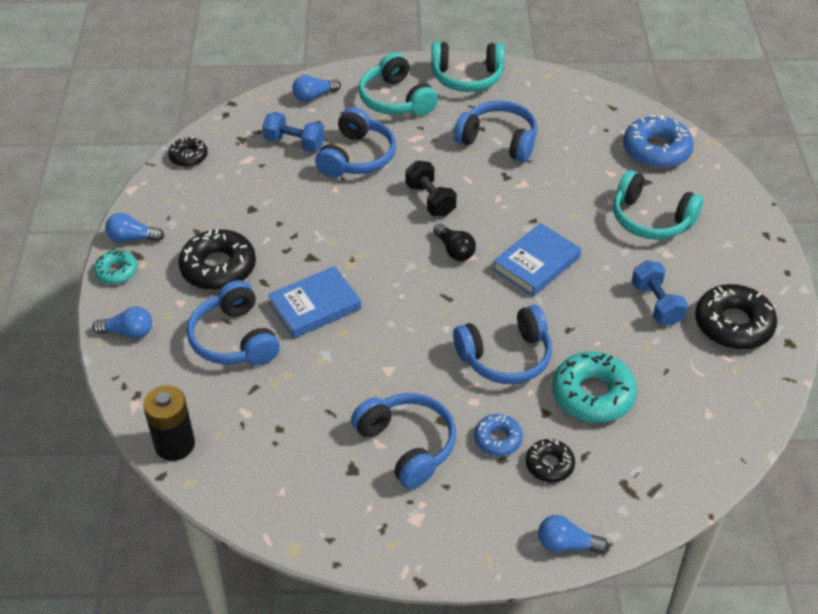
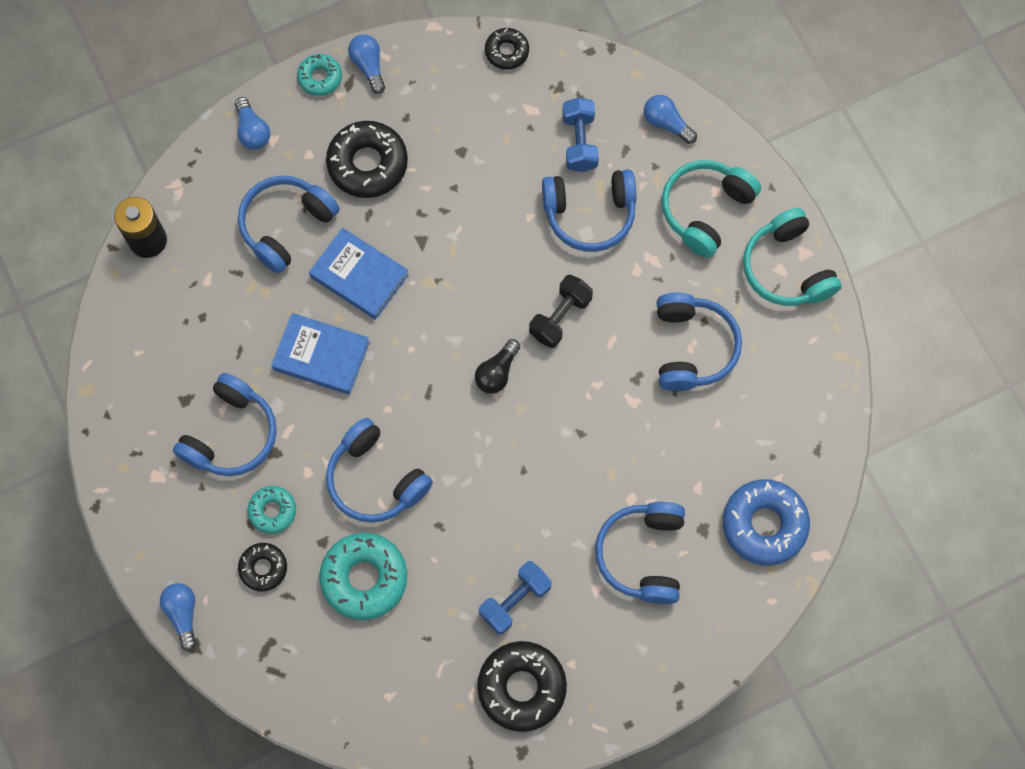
camera: 65 degrees right, 25 degrees up
blue donut [474,414,523,456] -> turquoise donut [247,486,296,534]
blue book [493,223,581,296] -> blue book moved to [271,313,370,395]
turquoise headphones [613,170,703,240] -> blue headphones [595,502,685,604]

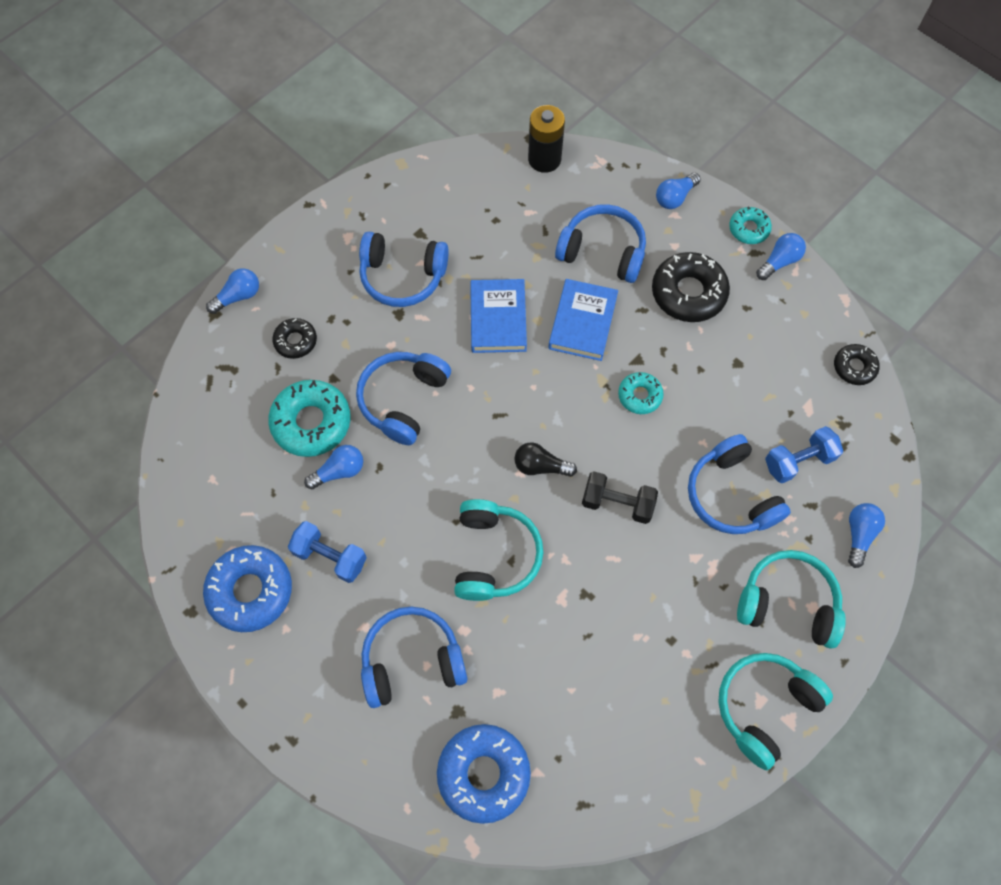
camera: 70 degrees right, 5 degrees down
turquoise donut [247,486,296,534] -> turquoise donut moved to [618,372,664,414]
black donut [477,641,567,732] -> blue donut [203,545,292,632]
blue headphones [657,292,742,391] -> none
none -> blue light bulb [304,445,363,489]
none -> turquoise headphones [454,499,543,601]

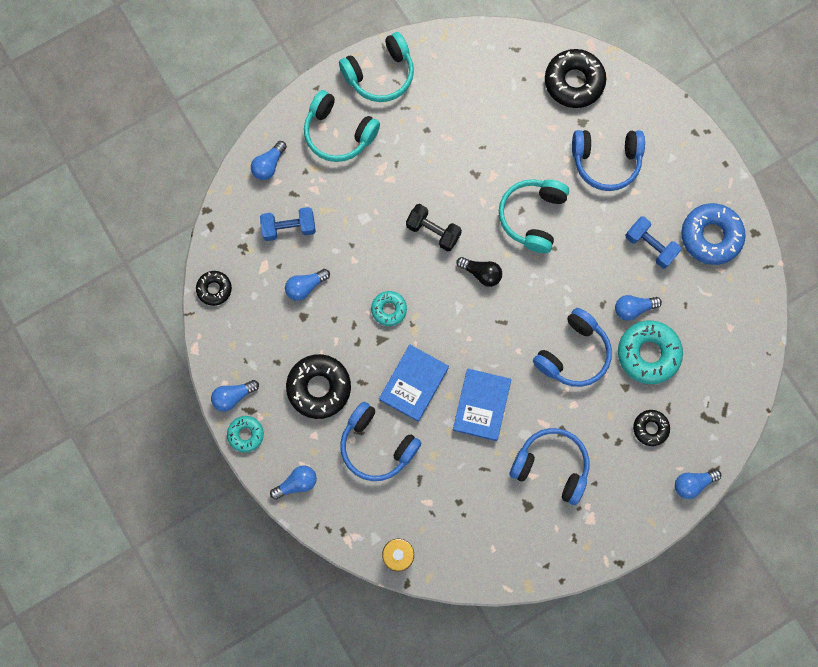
camera: 165 degrees left, 10 degrees up
blue donut [437,724,531,824] -> black donut [545,49,606,108]
blue headphones [688,434,791,534] -> none
none -> blue light bulb [285,269,330,301]

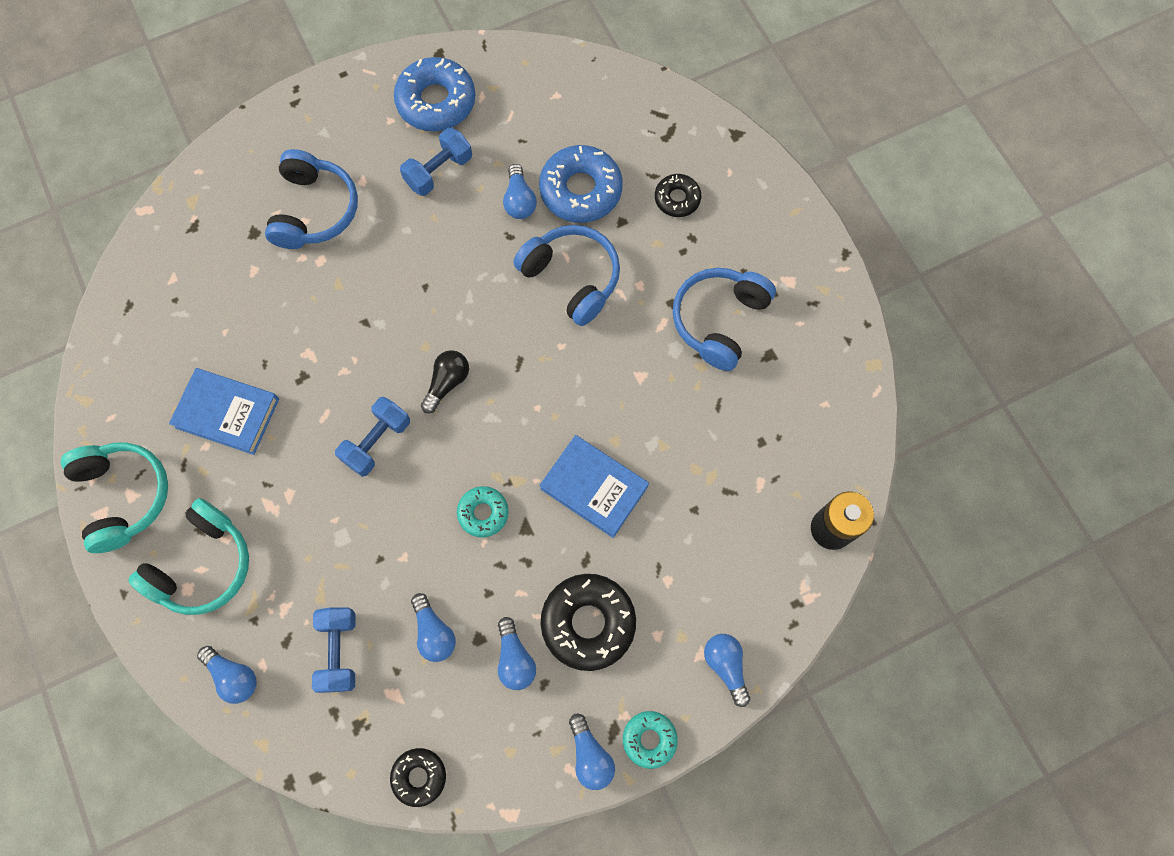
camera: 85 degrees left, 5 degrees down
blue headphones [340,402,422,481] -> none
black dumbbell [406,204,462,251] -> blue dumbbell [335,397,410,477]
blue book [453,368,511,441] -> blue book moved to [169,368,279,455]
turquoise headphones [499,179,569,253] -> none
black donut [545,49,606,108] -> none
turquoise donut [618,320,683,384] -> blue donut [539,145,623,223]
blue light bulb [675,469,721,499] -> blue light bulb moved to [498,617,536,690]

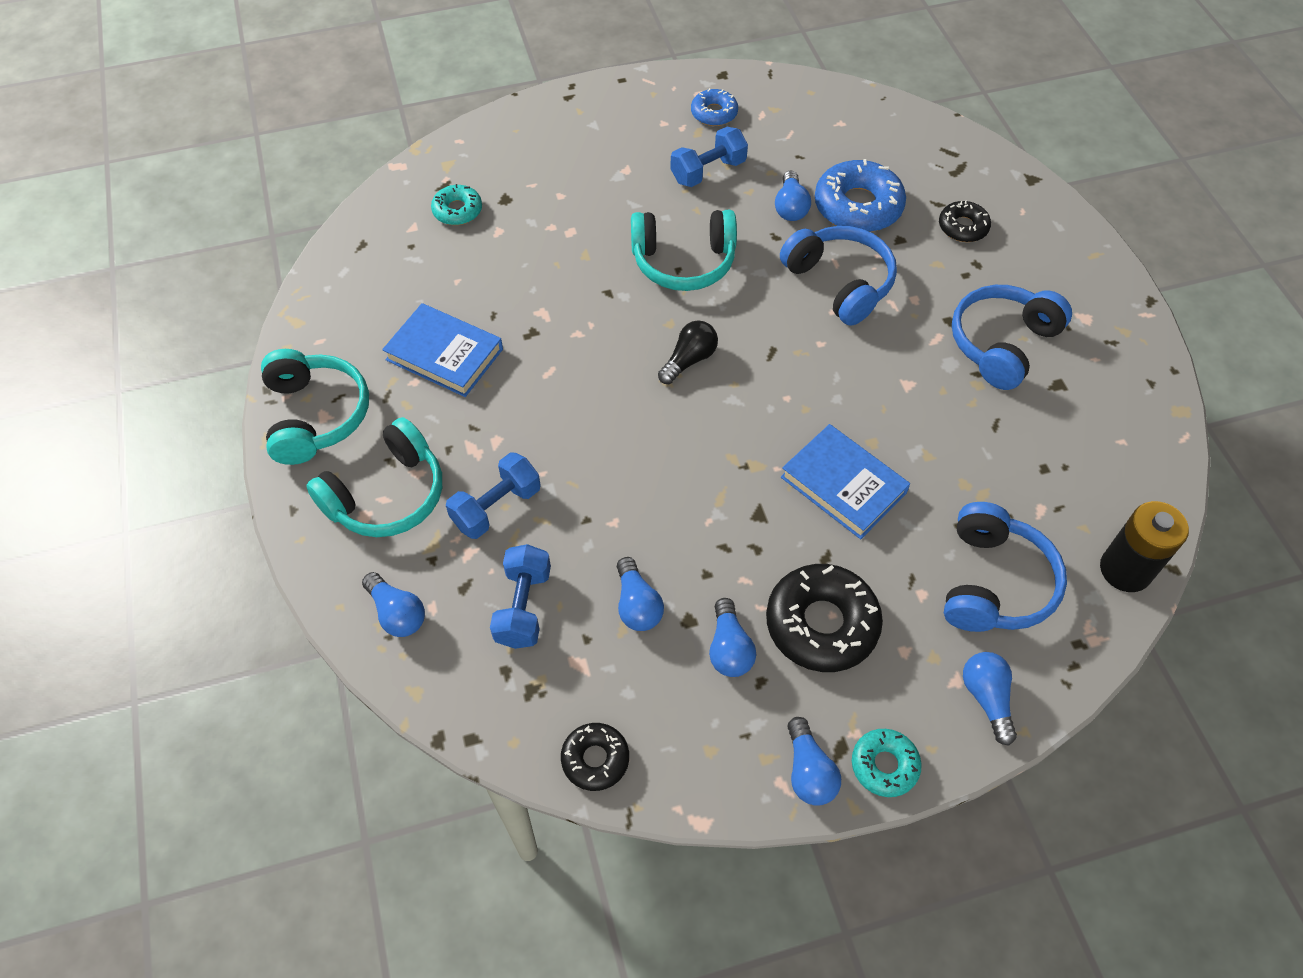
camera: 10 degrees right, 15 degrees down
blue headphones [265,149,358,249] -> blue headphones moved to [944,502,1067,632]
blue dumbbell [335,397,410,477] -> blue dumbbell moved to [446,452,541,539]
blue donut [394,57,475,131] -> blue donut [691,88,738,126], size x0.56
turquoise donut [457,486,509,537] -> turquoise donut moved to [431,184,482,225]
none -> turquoise headphones [631,210,737,291]

